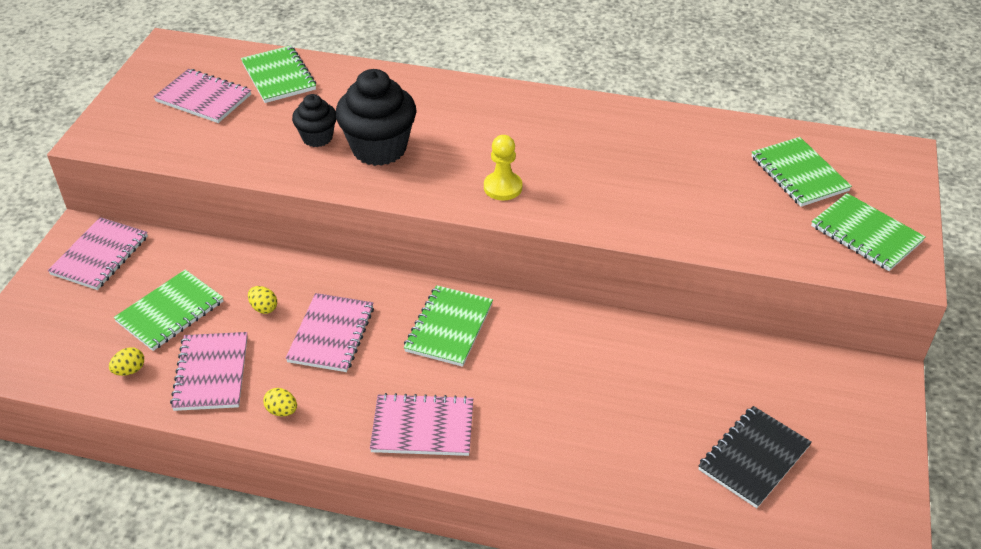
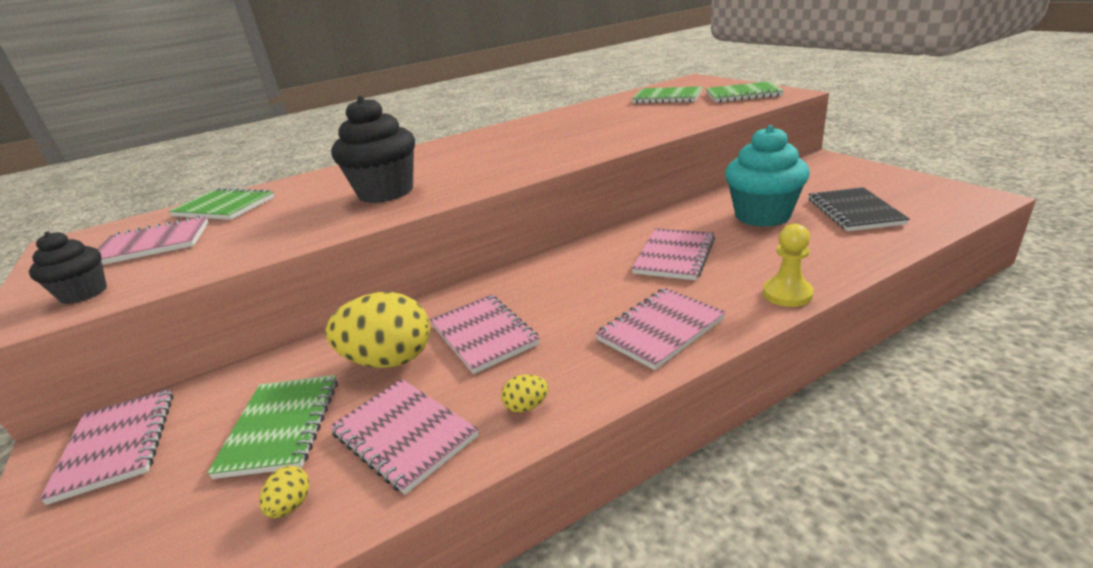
camera: 40 degrees left, 15 degrees down
yellow egg [248,286,277,314] -> yellow egg [325,292,430,368], size x2.40
black cupcake [292,94,336,147] -> black cupcake moved to [29,231,107,304]
green notebook [404,285,493,367] -> none
yellow pawn [484,135,522,201] -> yellow pawn moved to [763,224,814,307]
none -> pink notebook [632,228,715,280]
none -> turquoise cupcake [725,125,810,227]

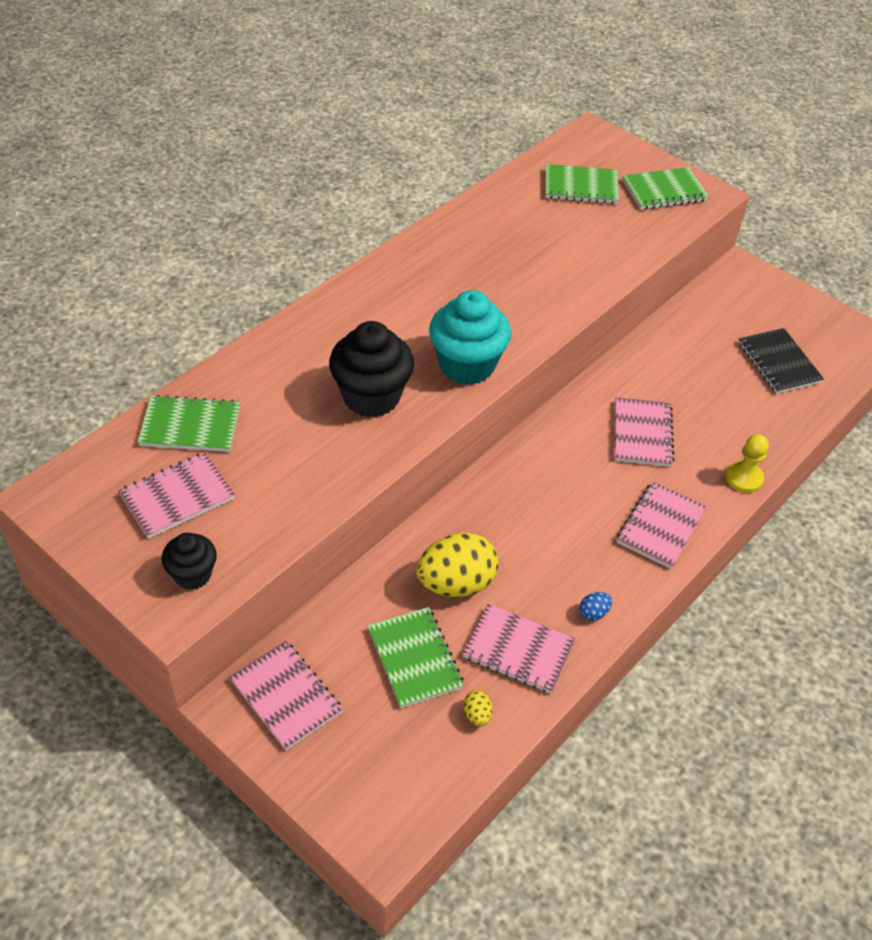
camera: 25 degrees left, 20 degrees up
pink notebook [430,295,540,374] -> none
yellow egg [501,374,549,413] -> blue egg [579,592,612,621]
turquoise cupcake [725,125,810,227] -> turquoise cupcake moved to [429,290,511,385]

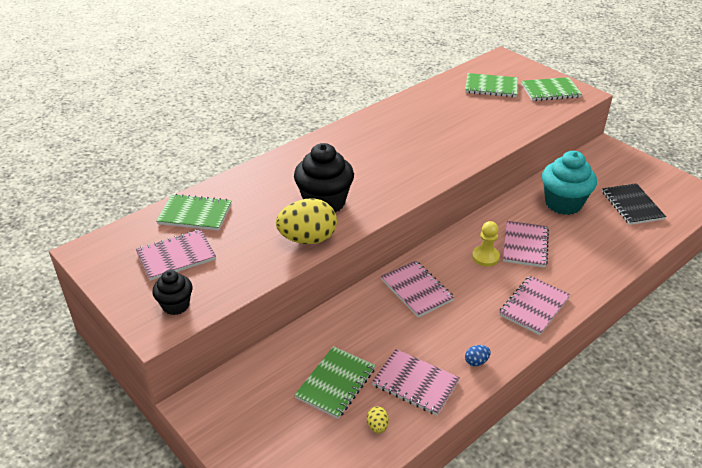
camera: 10 degrees right, 10 degrees down
pink notebook [229,641,343,750] -> pink notebook moved to [381,261,455,318]
green notebook [368,607,464,708] -> green notebook turned 45 degrees clockwise [295,346,375,419]
yellow egg [416,532,499,597] -> yellow egg moved to [276,198,337,244]
turquoise cupcake [429,290,511,385] -> turquoise cupcake moved to [542,151,597,215]
yellow pawn [725,434,769,493] -> yellow pawn moved to [472,221,500,267]

